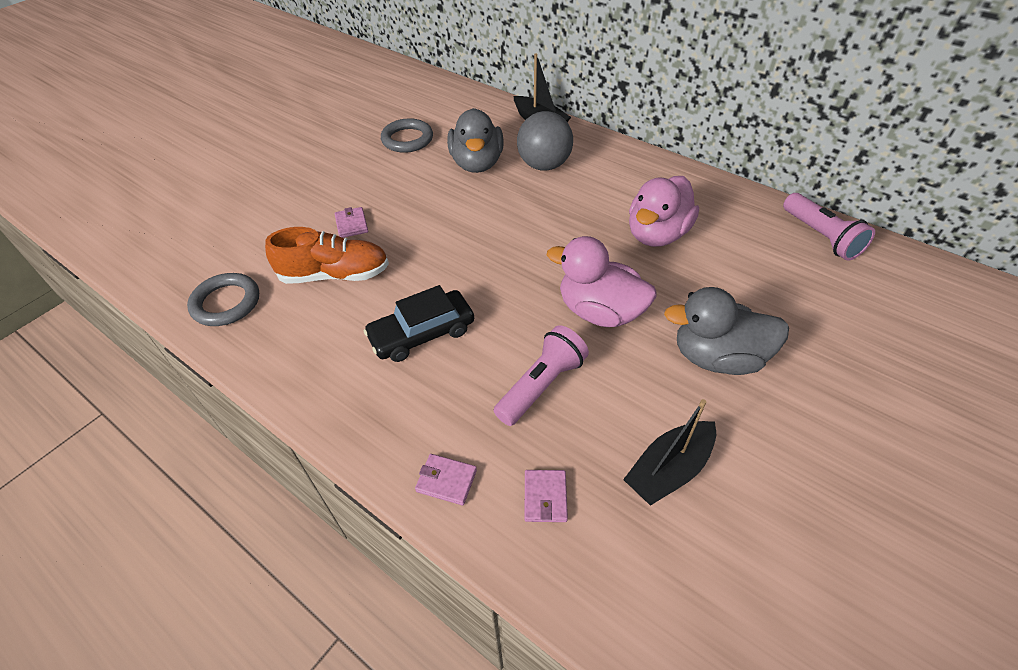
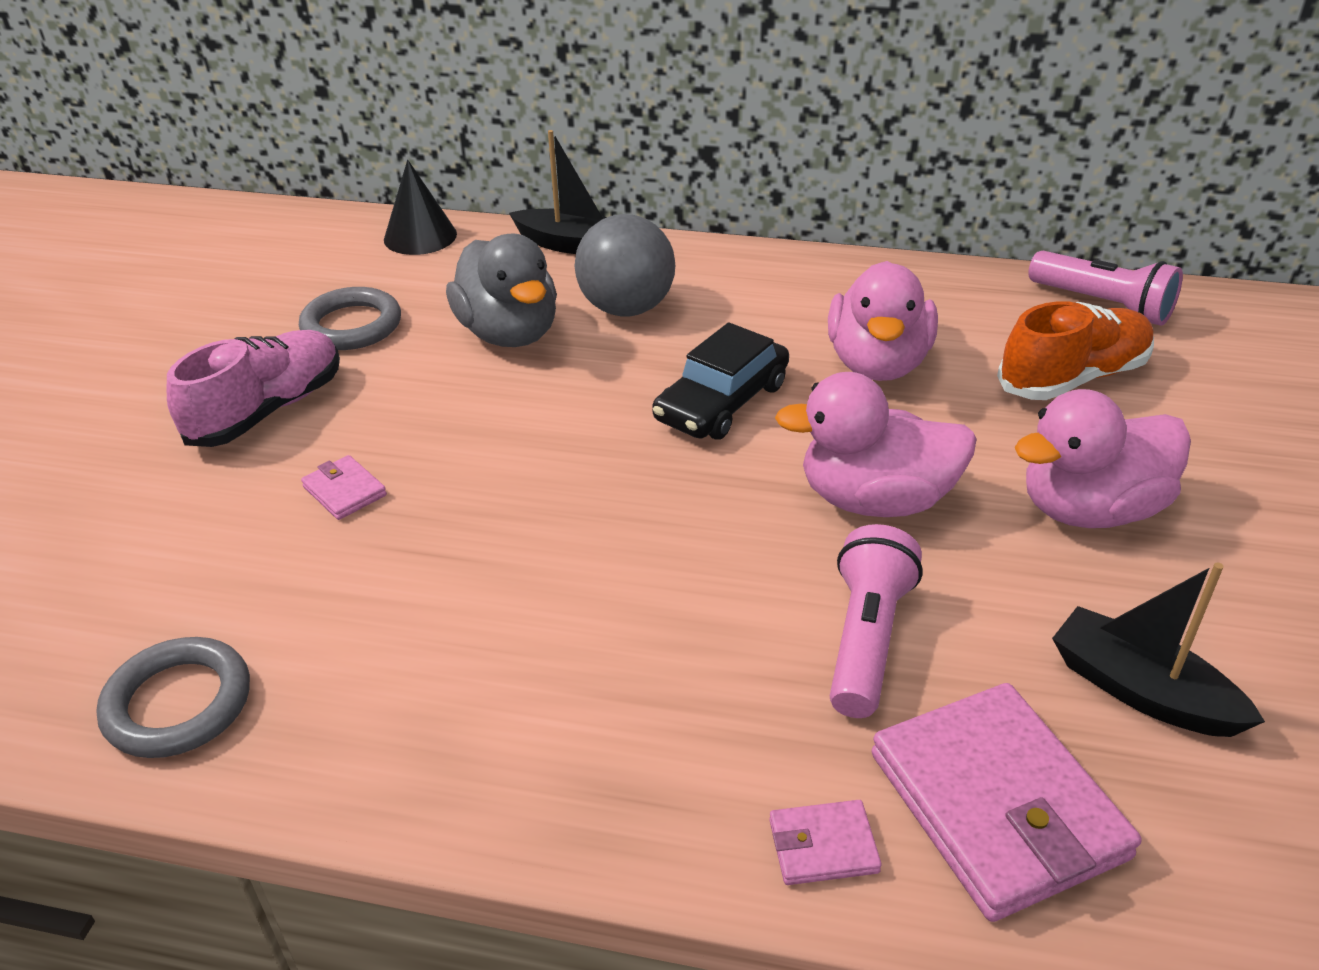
camera: 25 degrees left, 10 degrees down
orange shoe [265,227,389,284] -> orange shoe moved to [997,301,1154,400]
black car [364,285,474,362] -> black car moved to [652,322,789,440]
pink wallet [525,470,568,522] -> pink wallet [871,683,1142,922], size x2.26
black boat [623,399,716,506] -> black boat turned 105 degrees clockwise [1052,563,1265,737]
grey duck [664,287,789,375] -> pink duck [1015,389,1191,528]
none -> pink shoe [167,330,340,447]
none -> black cone [384,160,457,255]

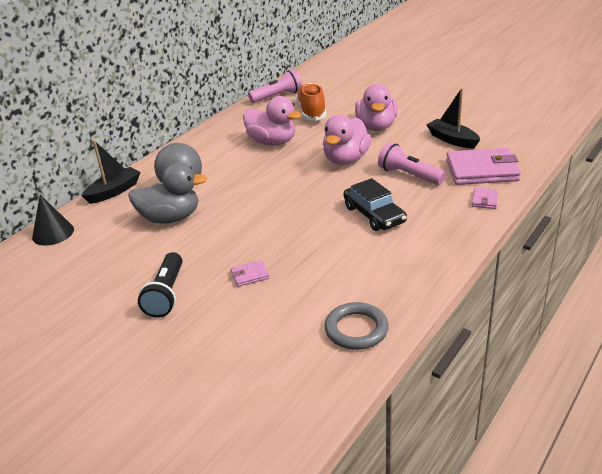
camera: 65 degrees left, 5 degrees down
pink shoe [167,330,340,447] -> black flashlight [138,252,182,318]
grey ring [299,287,401,350] -> none
black car [652,322,789,440] -> black car moved to [344,178,407,231]
black boat [1052,563,1265,737] -> black boat turned 75 degrees clockwise [426,88,480,149]

